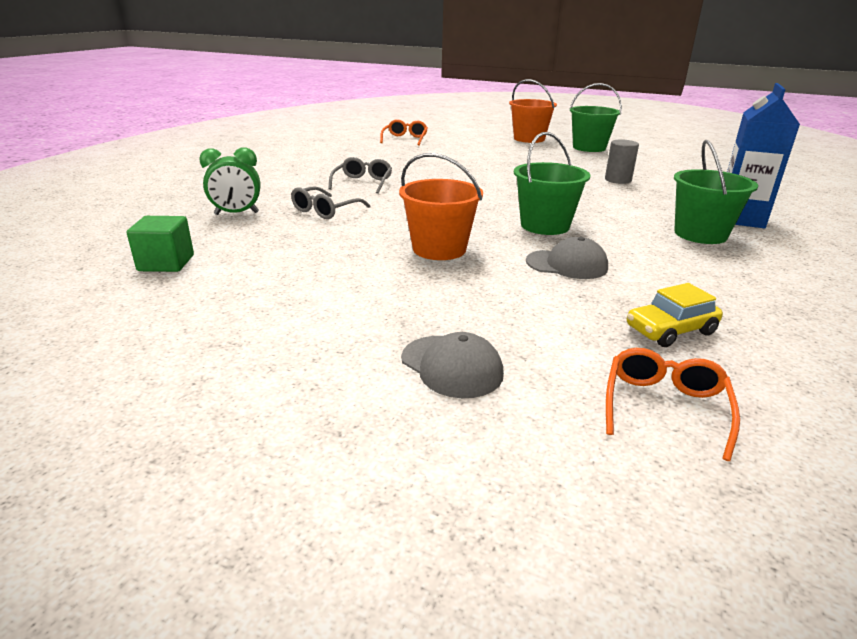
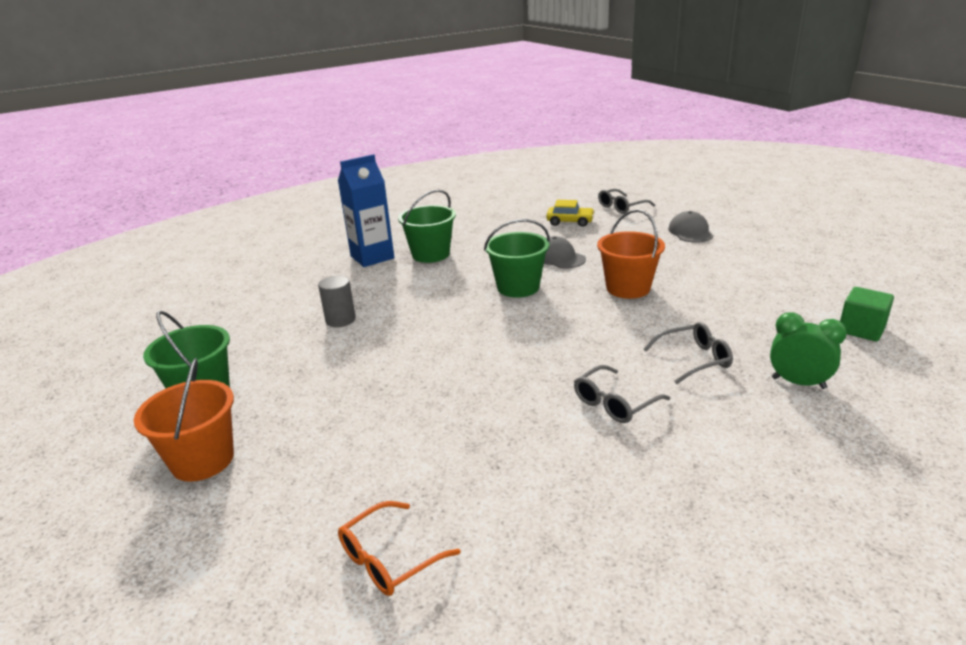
camera: 140 degrees left, 0 degrees up
orange glasses [606,348,740,461] -> grey glasses [598,189,655,214]

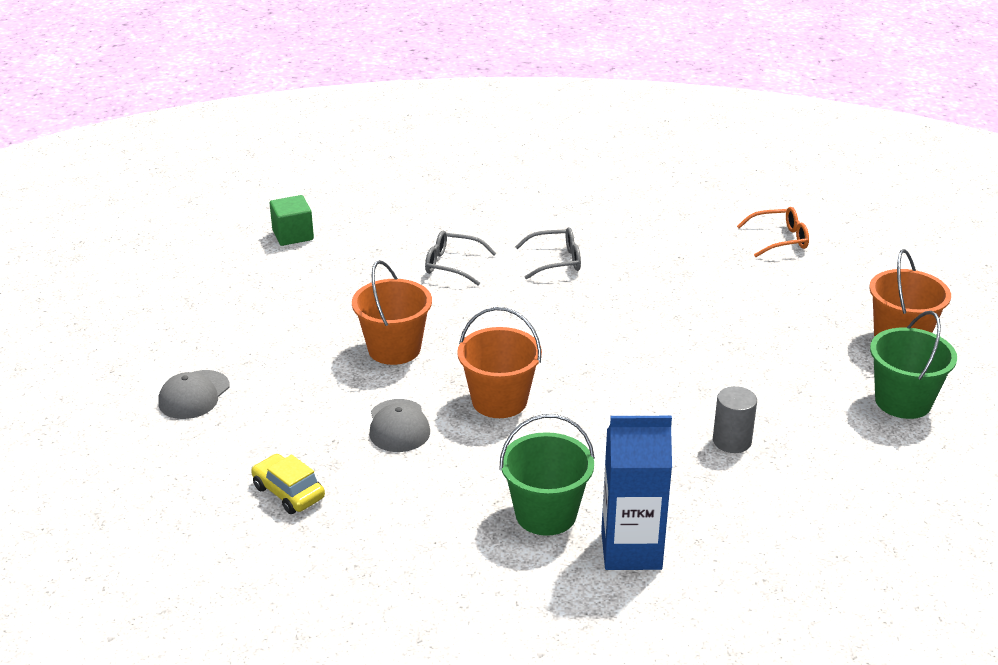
camera: 150 degrees left, 5 degrees up
green bucket [484,219,550,298] -> orange bucket [457,307,542,418]
grey glasses [598,189,655,214] -> none
green clock [770,312,847,389] -> none

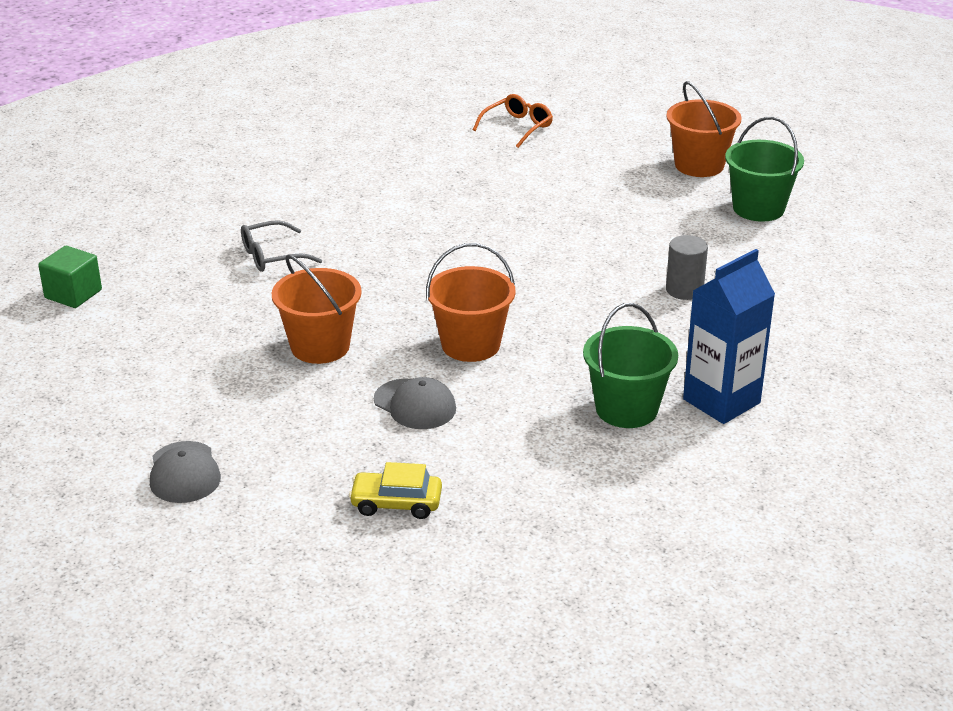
camera: 40 degrees left, 0 degrees up
grey glasses [515,227,581,279] -> none

